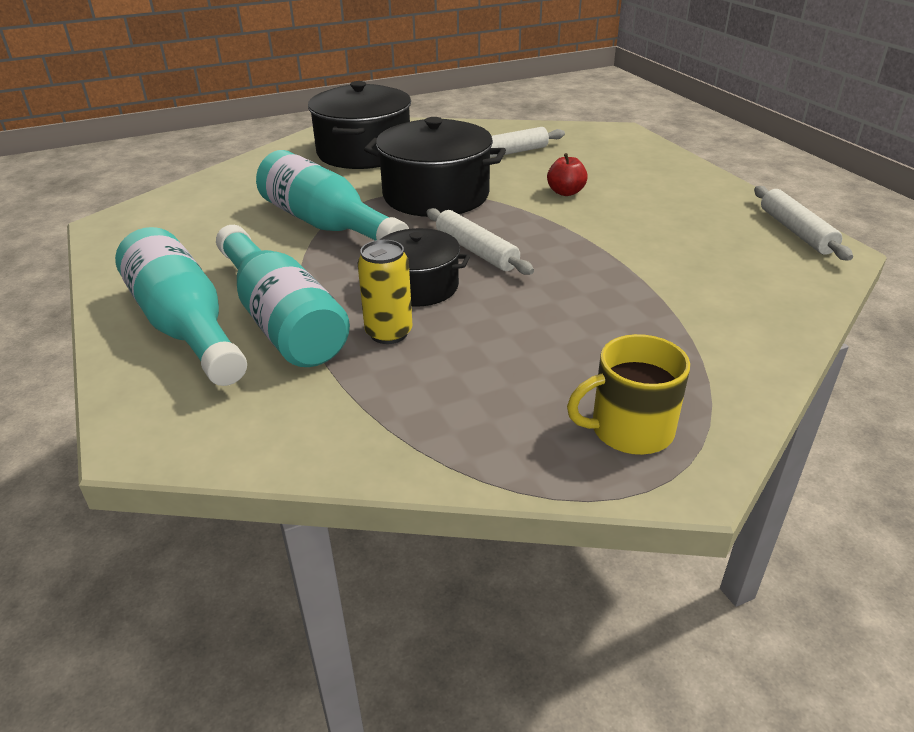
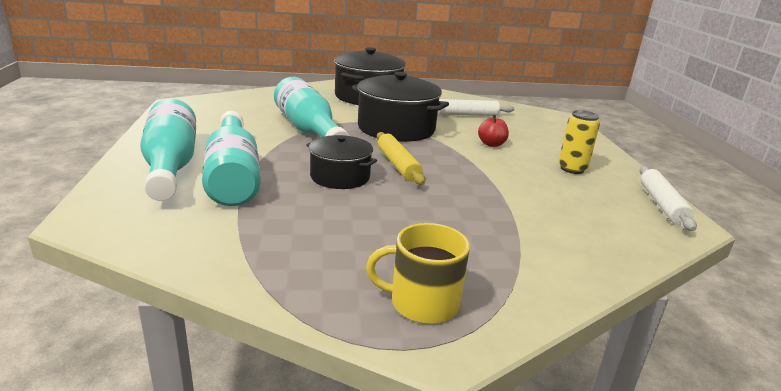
camera: 15 degrees right, 10 degrees down
yellow can [357,240,413,344] -> yellow can moved to [558,110,600,174]
white rolling pin [426,208,534,275] -> yellow rolling pin [377,132,425,185]

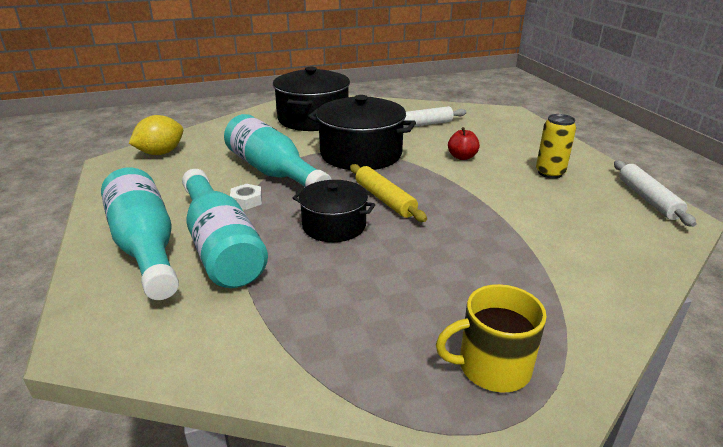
camera: 10 degrees left, 5 degrees up
none -> yellow lemon [129,115,183,155]
none -> white nut [230,184,262,210]

